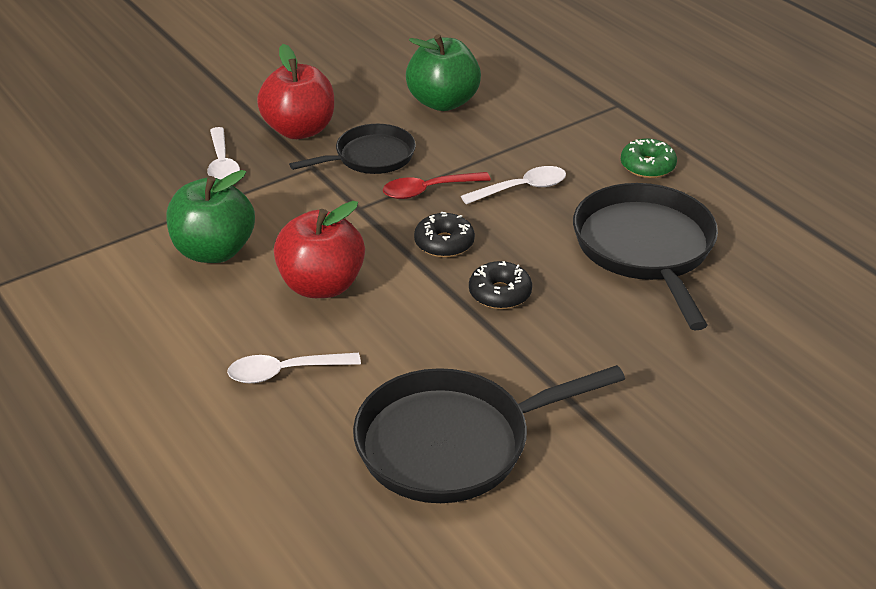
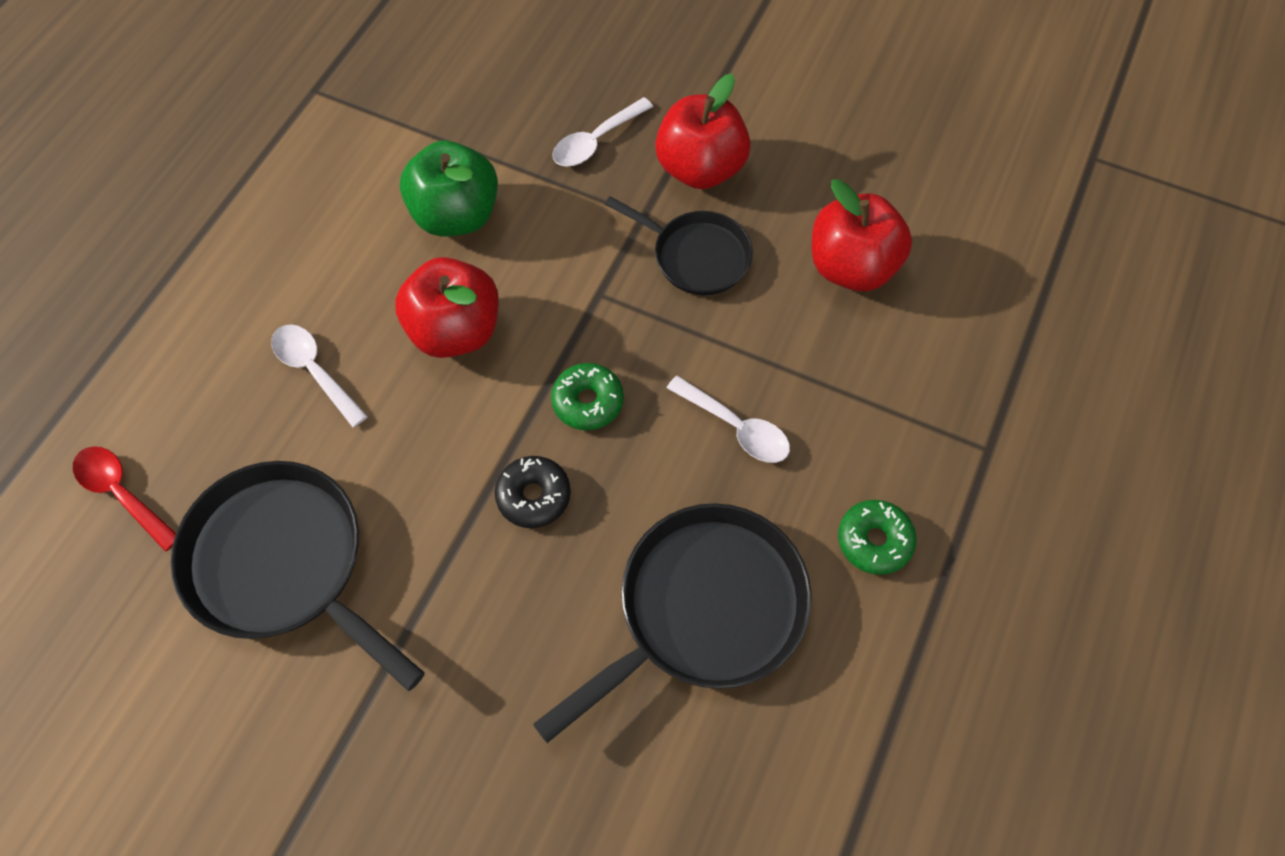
camera: 60 degrees right, 25 degrees up
red spoon [383,172,491,199] -> red spoon moved to [73,446,176,552]
green apple [406,34,481,111] -> red apple [812,179,912,291]
black donut [414,212,475,258] -> green donut [551,363,624,430]

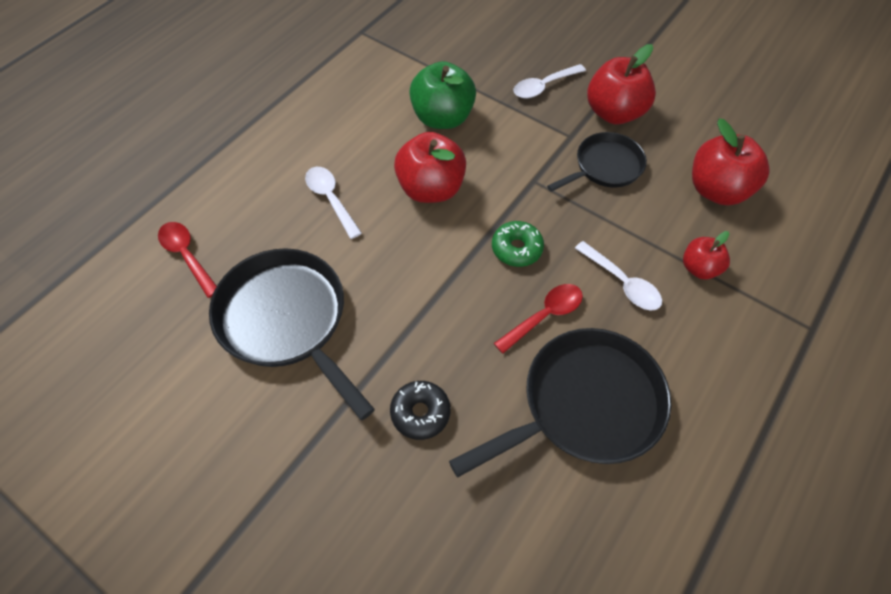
camera: 10 degrees right, 5 degrees down
black donut [495,456,571,528] -> black donut moved to [390,381,451,440]
black pan [605,196,753,295] -> black pan turned 75 degrees counterclockwise [547,132,647,192]
green donut [838,500,916,575] -> none
none -> red spoon [494,284,583,354]
none -> red apple [683,231,730,279]

